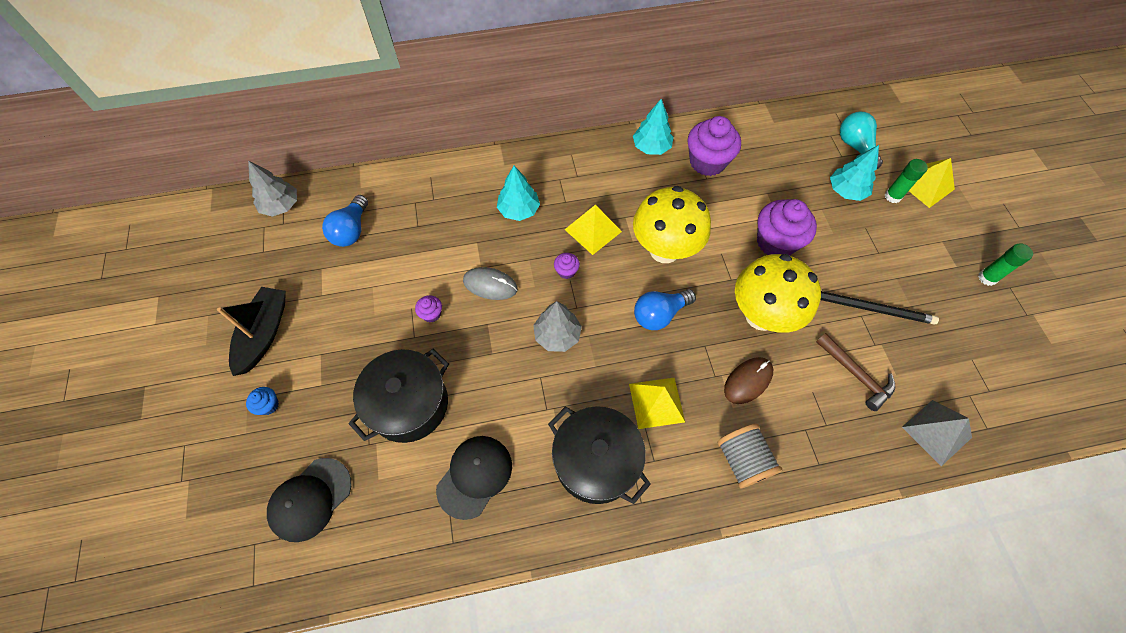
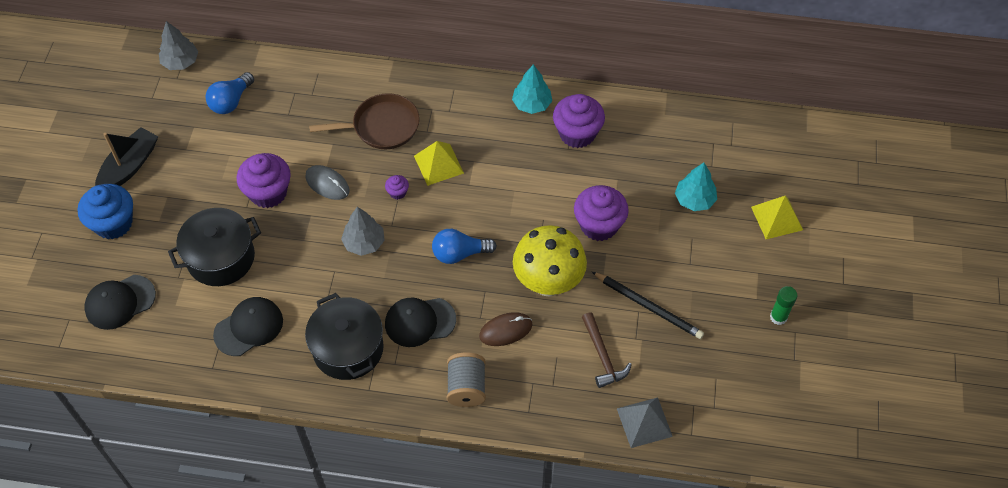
camera: 20 degrees right, 5 degrees down
blue cupcake [246,387,279,415] -> blue cupcake [78,184,133,239], size x2.23
purple cupcake [415,295,442,322] -> purple cupcake [237,153,291,208], size x2.23
turquoise tree [497,166,540,221] -> brown pan [309,93,420,149]
yellow pyramid [629,378,685,429] -> black cap [385,298,456,347]
yellow mushroom [633,186,711,263] -> none
turquoise light bulb [840,111,883,169] -> none
green glue stick [885,159,928,203] -> none

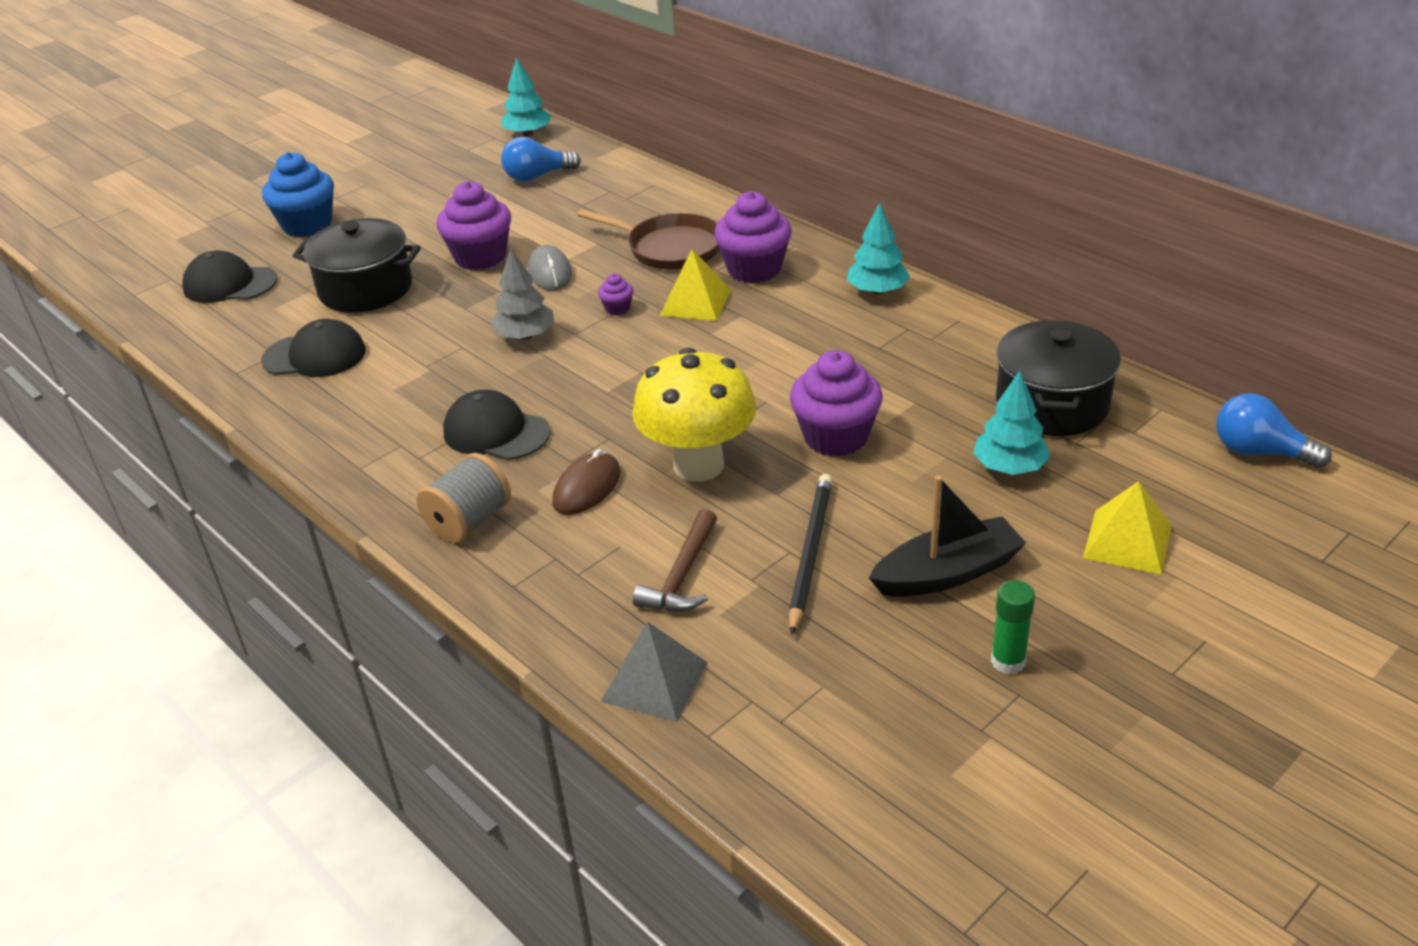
camera: 40 degrees right, 20 degrees down
black boat [95,127,158,186] -> black boat moved to [869,476,1026,597]
grey tree [159,21,198,70] -> turquoise tree [501,57,551,136]
black pot [305,293,384,380] -> black pot moved to [996,320,1121,436]
blue light bulb [432,229,497,264] -> blue light bulb moved to [1216,393,1332,468]
brown mouse [479,312,533,346] -> brown mouse turned 75 degrees counterclockwise [552,449,621,515]
purple cupcake [553,94,605,148] -> purple cupcake moved to [714,191,792,283]
black pencil [592,272,704,339] -> black pencil turned 150 degrees counterclockwise [789,474,832,635]

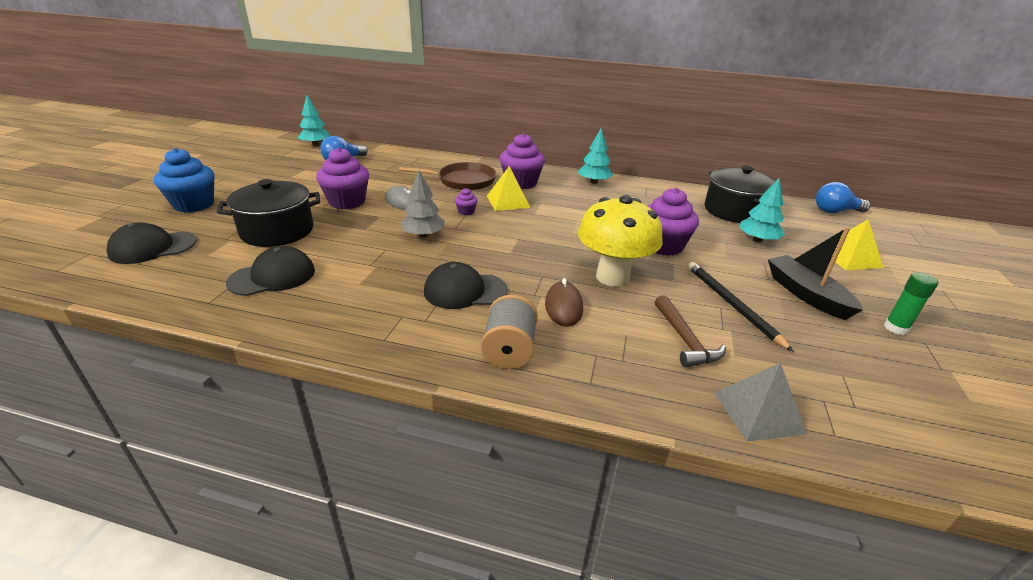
camera: 35 degrees left, 5 degrees down
black boat [869,476,1026,597] -> black boat turned 60 degrees counterclockwise [768,227,863,320]

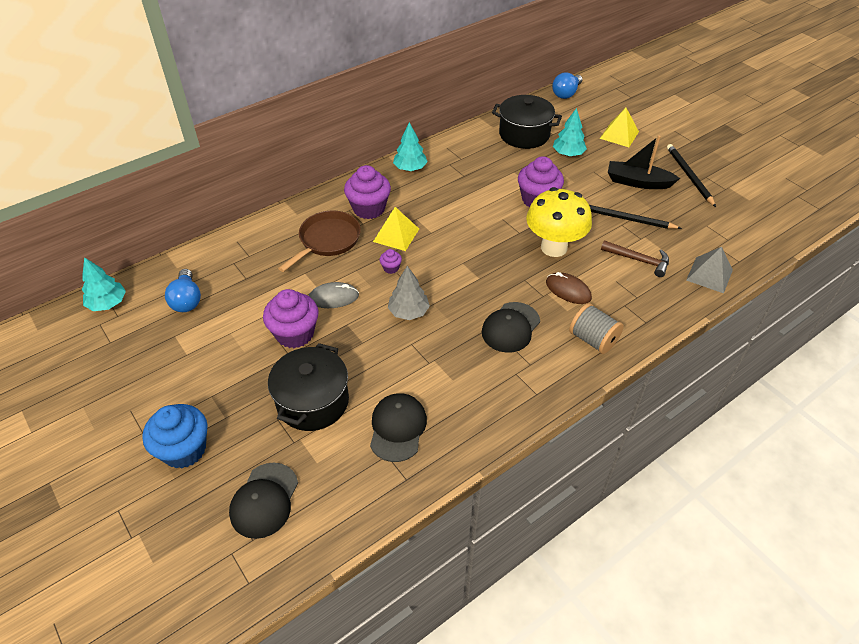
camera: 50 degrees left, 15 degrees up
green glue stick [884,272,938,335] -> black pencil [667,144,716,207]

